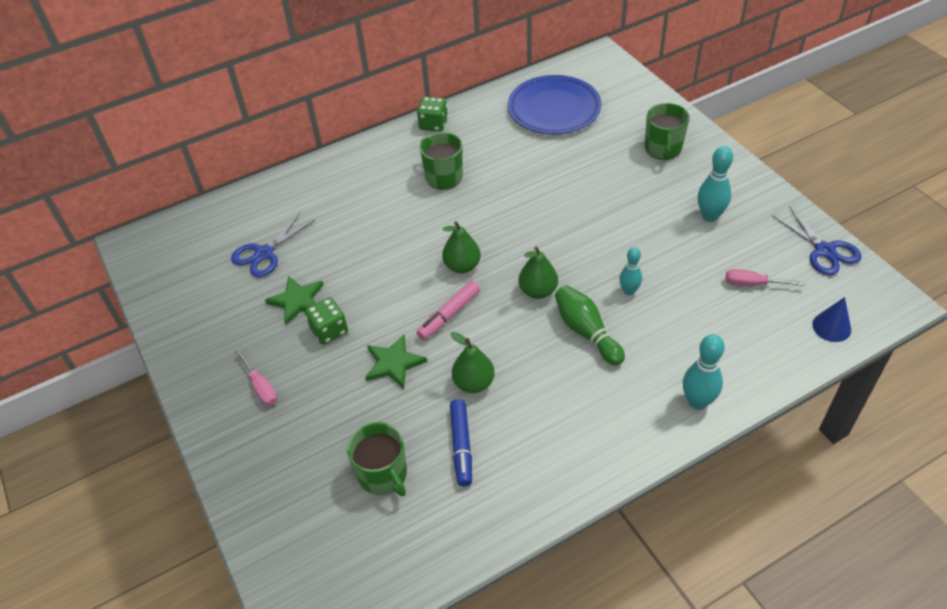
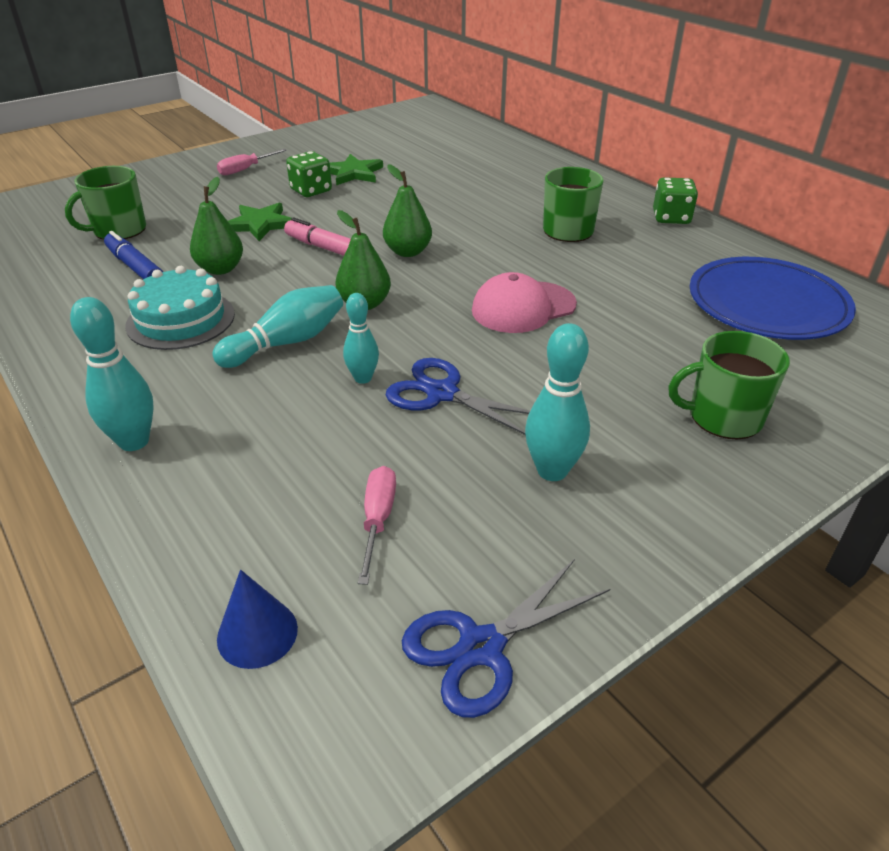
camera: 80 degrees right, 10 degrees down
blue scissors [231,212,315,277] -> blue scissors moved to [386,358,530,435]
blue marker [450,399,472,486] -> blue marker turned 60 degrees clockwise [104,231,163,279]
green bowling pin [555,285,625,365] -> turquoise bowling pin [212,285,343,368]
none -> turquoise cake [125,266,235,350]
none -> pink cap [472,272,577,333]

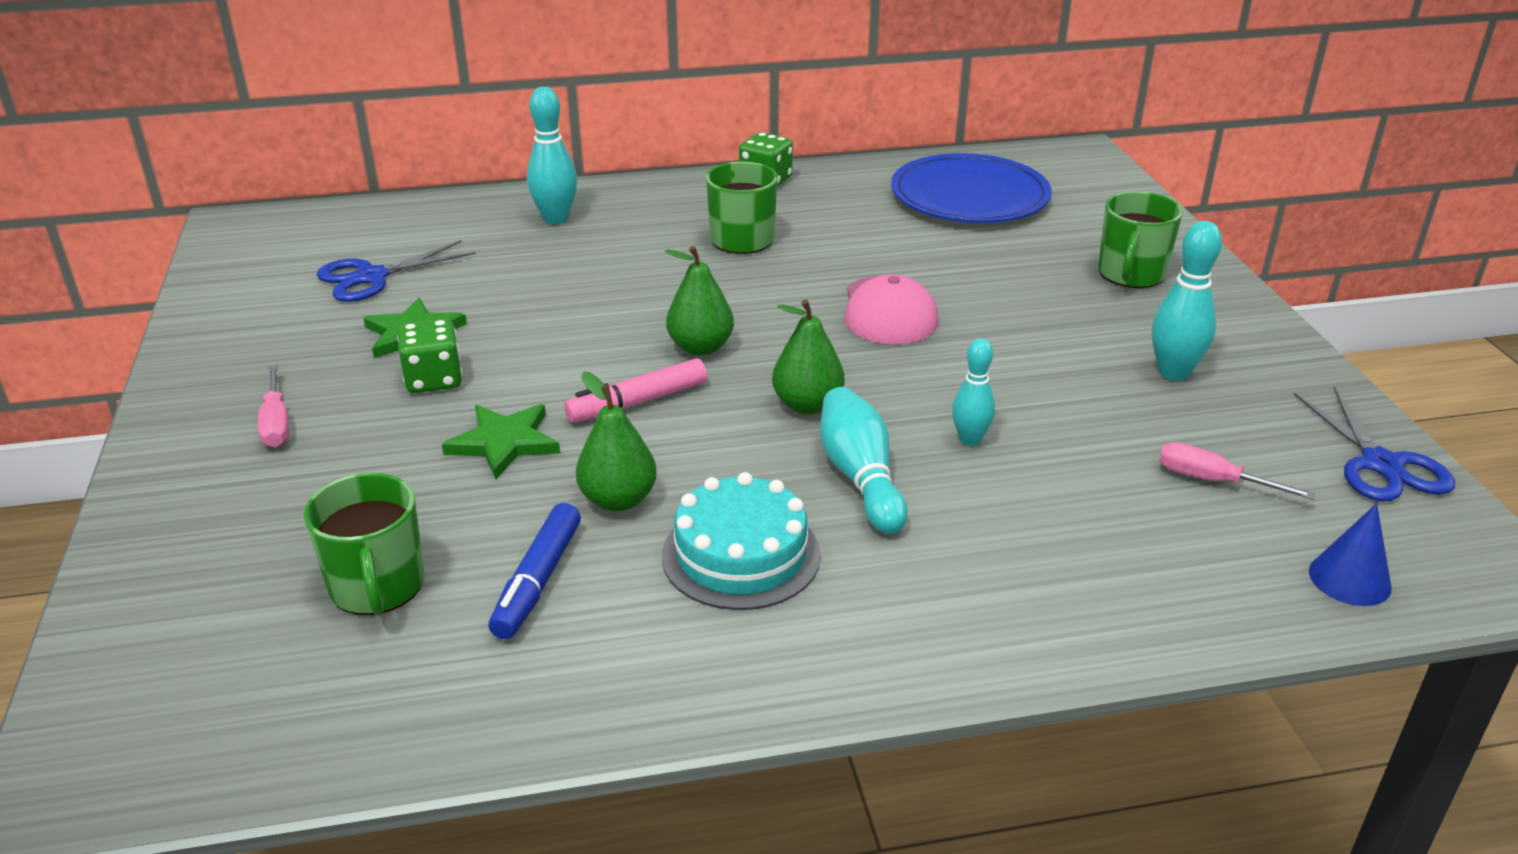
camera: 65 degrees left, 5 degrees down
turquoise bowling pin [70,297,154,451] -> turquoise bowling pin moved to [527,87,577,224]
blue marker [104,231,163,279] -> blue marker turned 60 degrees counterclockwise [488,503,581,639]
blue scissors [386,358,530,435] -> blue scissors moved to [317,241,476,302]

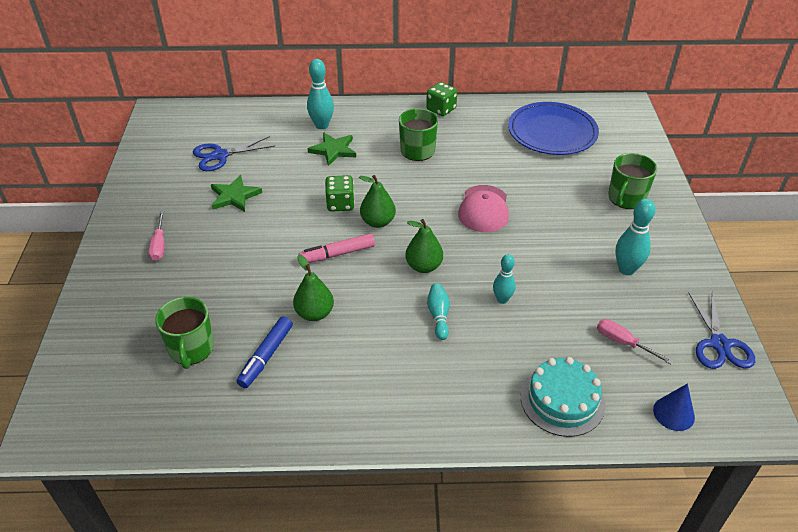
camera: 10 degrees right, 10 degrees up
green dice [397,319,462,393] -> green dice moved to [325,175,355,212]
green star [442,404,560,479] -> green star moved to [308,133,356,166]
turquoise cake [662,472,821,610] -> turquoise cake moved to [521,357,605,437]
turquoise bowling pin [820,387,908,534] -> turquoise bowling pin [427,283,450,340], size x0.65

